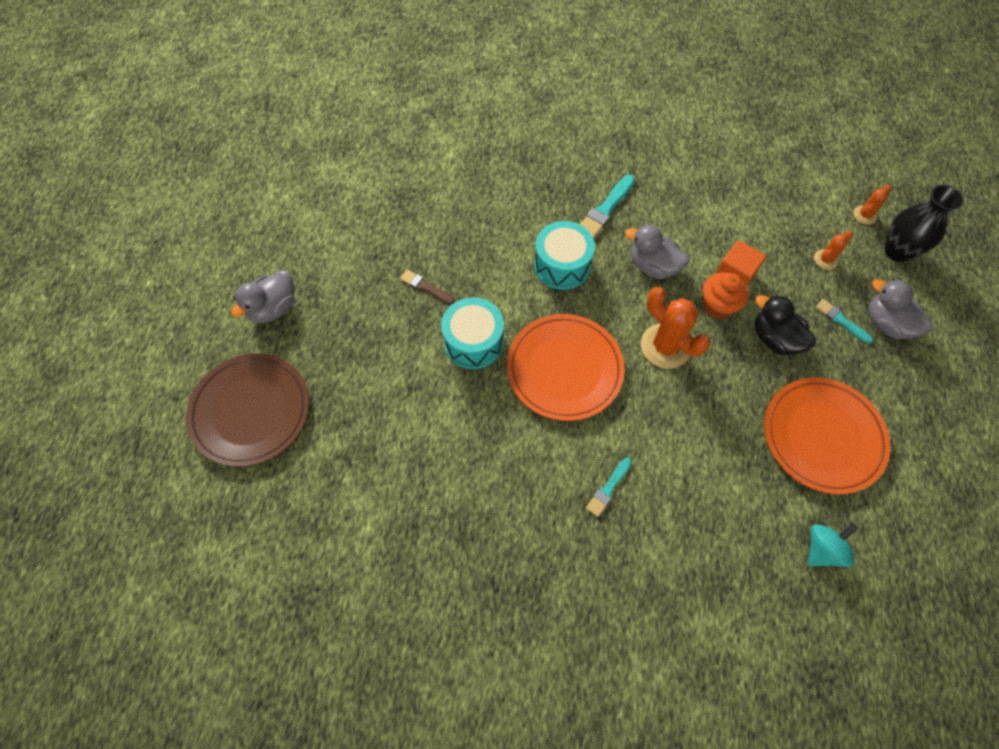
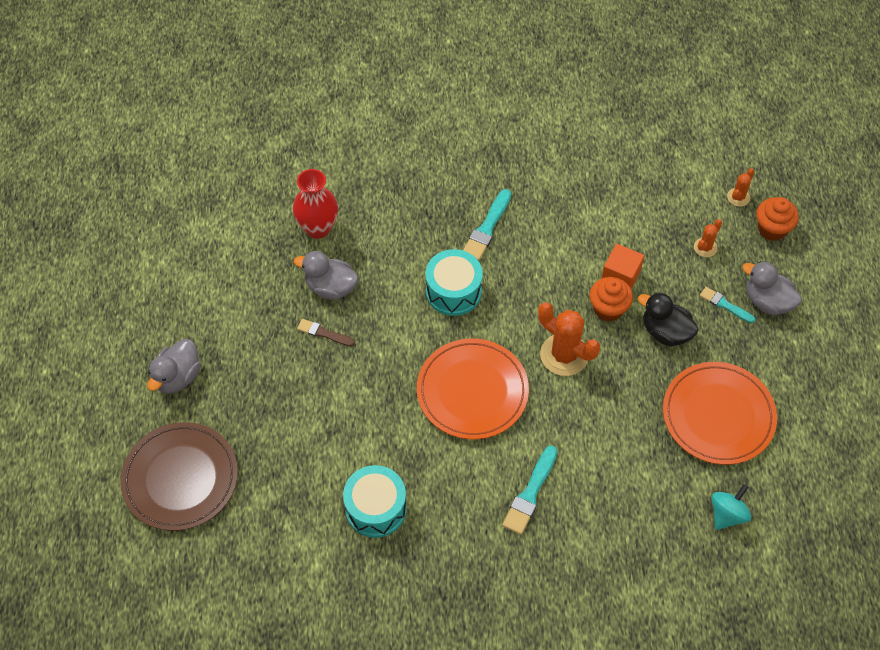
camera: 10 degrees left, 5 degrees down
turquoise drum [441,297,504,369] -> turquoise drum moved to [343,465,407,538]
turquoise brush [586,457,632,517] -> turquoise brush [502,445,558,535], size x1.57
grey duck [625,225,689,279] -> grey duck moved to [294,251,358,300]
black vase [885,185,964,262] -> orange cupcake [756,197,799,241]
none -> red vase [293,169,338,239]

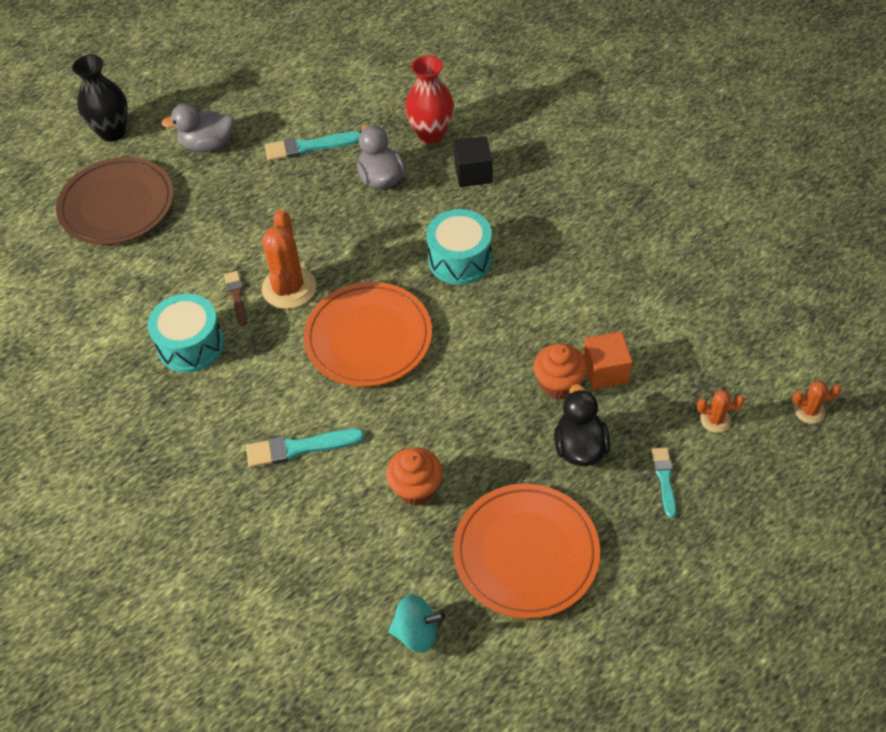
camera: 55 degrees right, 5 degrees down
brown brush [297,319,355,346] -> brown brush moved to [224,271,247,326]
turquoise brush [463,189,511,261] -> turquoise brush moved to [265,132,360,161]
orange cactus [538,302,600,376] -> orange cactus moved to [262,210,316,309]
grey duck [742,261,802,315] -> none
orange cupcake [756,197,799,241] -> orange cupcake moved to [386,447,443,506]
none -> black vase [72,55,128,142]
none -> black cube [454,136,492,187]

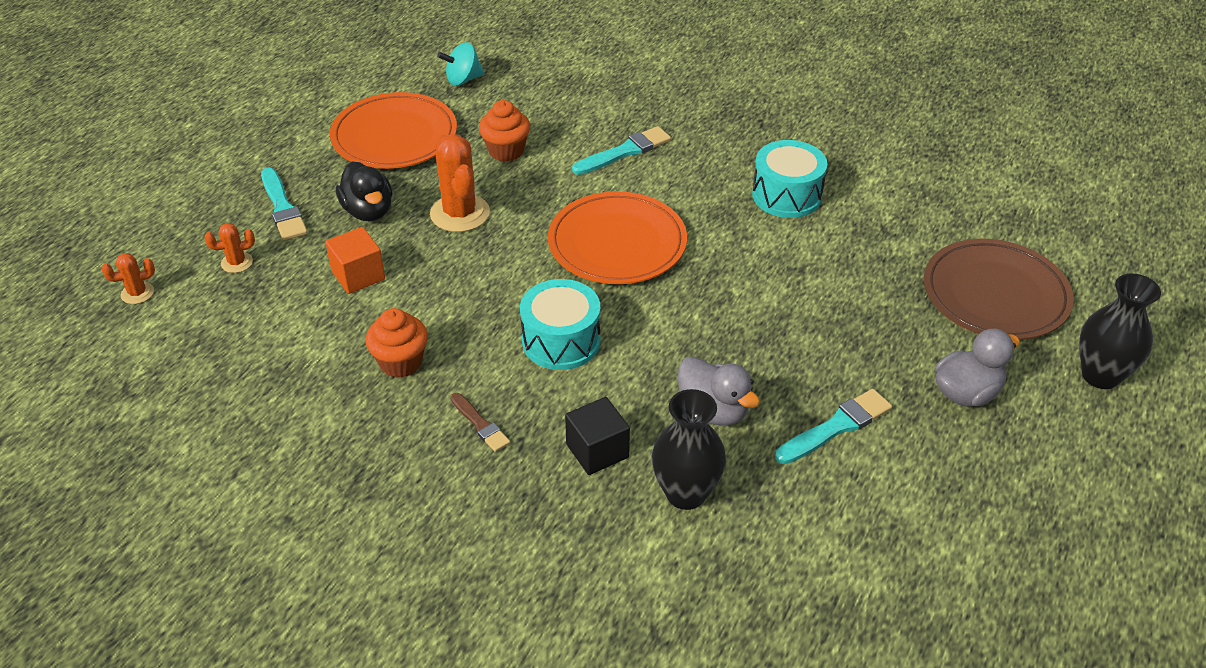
camera: 155 degrees right, 10 degrees down
brown brush [224,271,247,326] -> brown brush moved to [451,393,510,452]
orange cactus [262,210,316,309] -> orange cactus moved to [430,134,490,232]
red vase [405,55,454,144] -> black vase [652,389,726,510]
orange cupcake [533,344,587,399] -> orange cupcake moved to [366,308,428,378]
turquoise brush [652,447,676,518] -> turquoise brush [261,167,308,240], size x1.57

